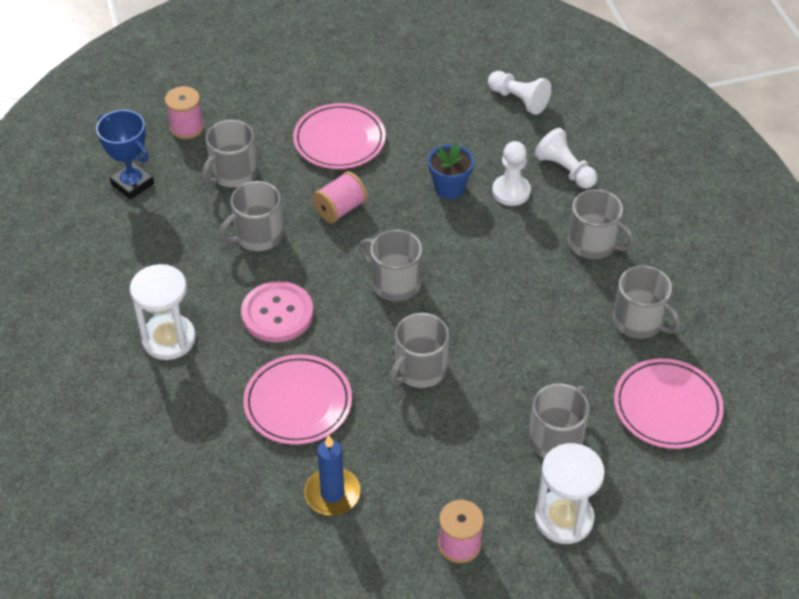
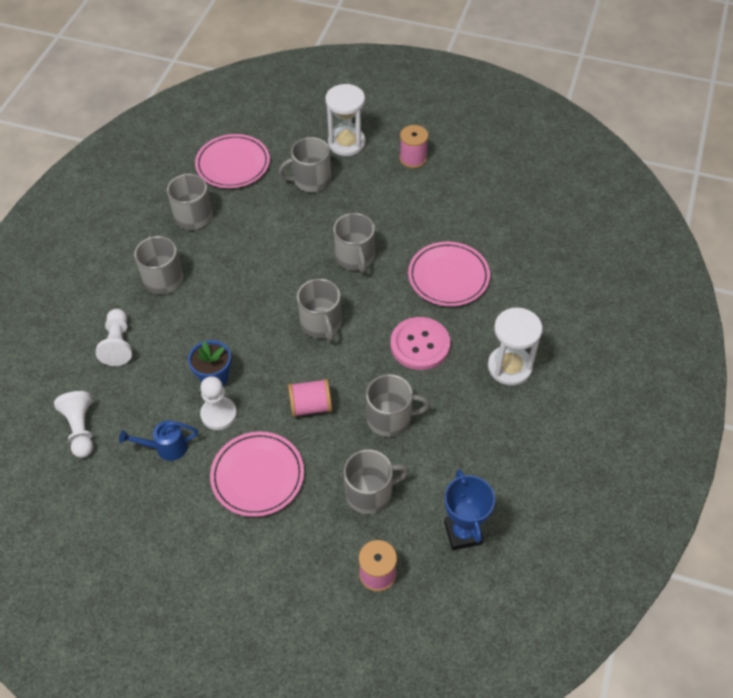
camera: 145 degrees left, 5 degrees up
blue candle [304,435,361,515] -> none
grey mug [389,313,449,388] -> grey mug turned 90 degrees clockwise [333,213,375,273]
white pawn [492,141,531,206] -> white pawn moved to [200,376,237,430]
none -> blue watering can [119,421,198,461]

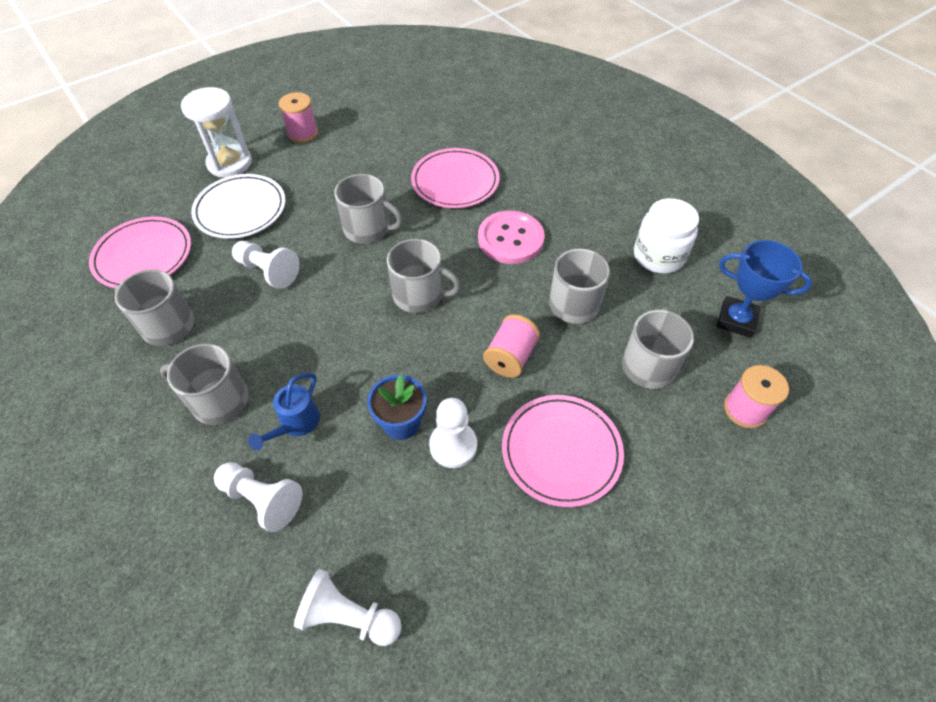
camera: 55 degrees left, 0 degrees up
blue watering can [119,421,198,461] -> blue watering can moved to [248,373,320,451]
grey mug [278,137,331,192] -> white plate [191,174,286,239]
white hourglass [488,307,543,386] -> none
none -> white pawn [232,241,300,289]
none -> white jar [634,198,699,274]

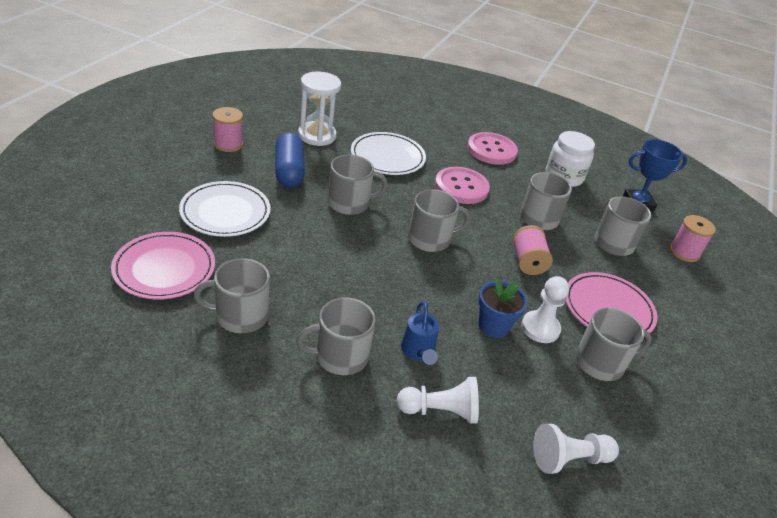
camera: 35 degrees left, 15 degrees down
white hourglass [181,87,252,178] -> white hourglass moved to [298,71,341,146]
white pawn [232,241,300,289] -> none
pink plate [411,148,499,208] -> white plate [351,132,426,175]
none -> blue capsule [275,132,305,187]
none -> pink button [467,132,518,165]
none -> grey mug [576,308,652,381]

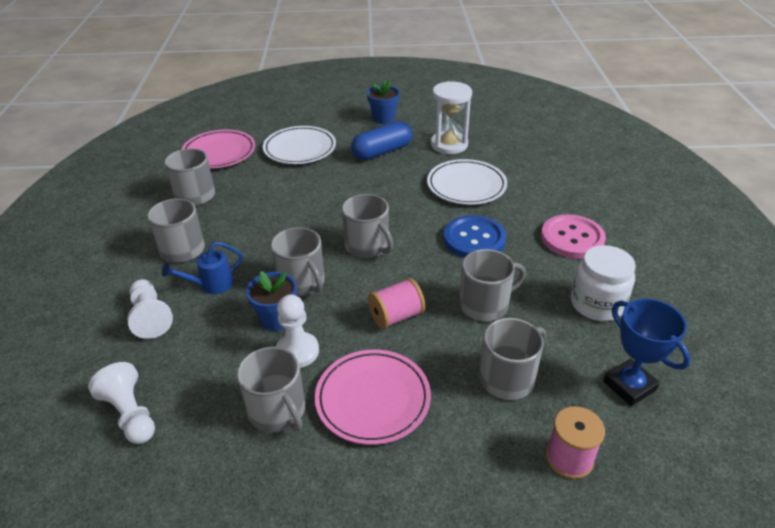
camera: 70 degrees right, 0 degrees up
pink spool [212,107,243,152] -> blue flower pot [367,80,400,124]
grey mug [328,155,388,215] -> grey mug moved to [271,227,325,296]
pink button [435,167,490,204] -> blue button [443,215,506,258]

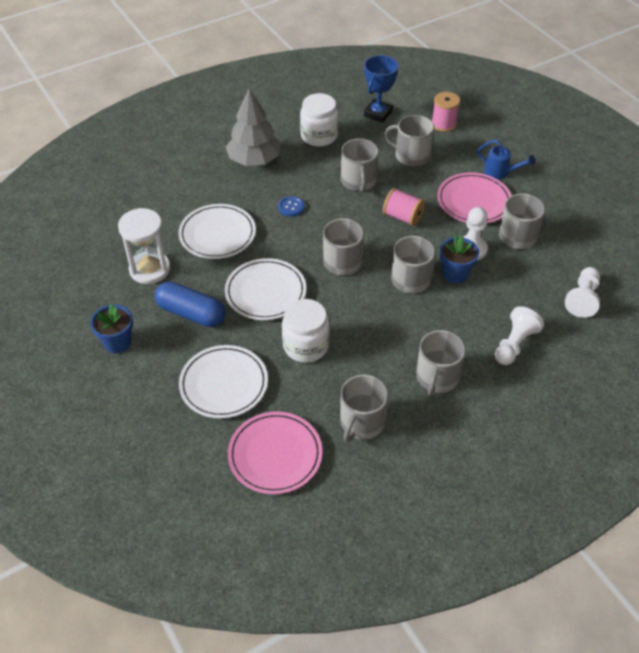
camera: 120 degrees left, 10 degrees up
blue watering can [162,242,243,294] -> blue watering can moved to [477,140,535,180]
blue button [443,215,506,258] -> blue button [278,196,305,217], size x0.51
grey mug [459,249,526,321] -> grey mug turned 135 degrees counterclockwise [341,139,379,192]
pink button [541,214,606,259] -> grey tree [226,88,281,166]
none -> white plate [225,258,306,320]
none -> white jar [282,299,330,363]

